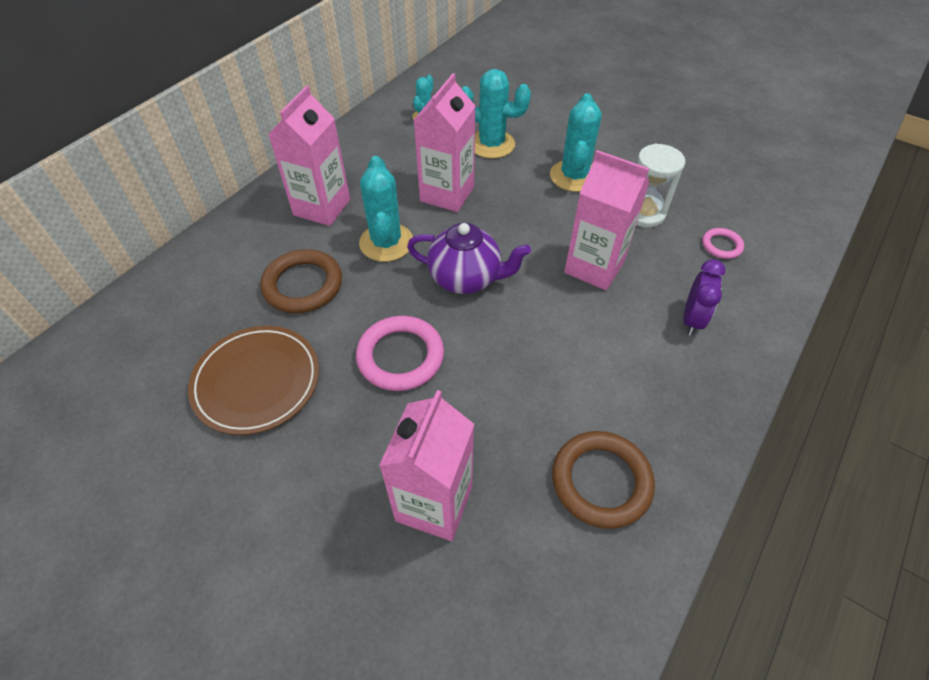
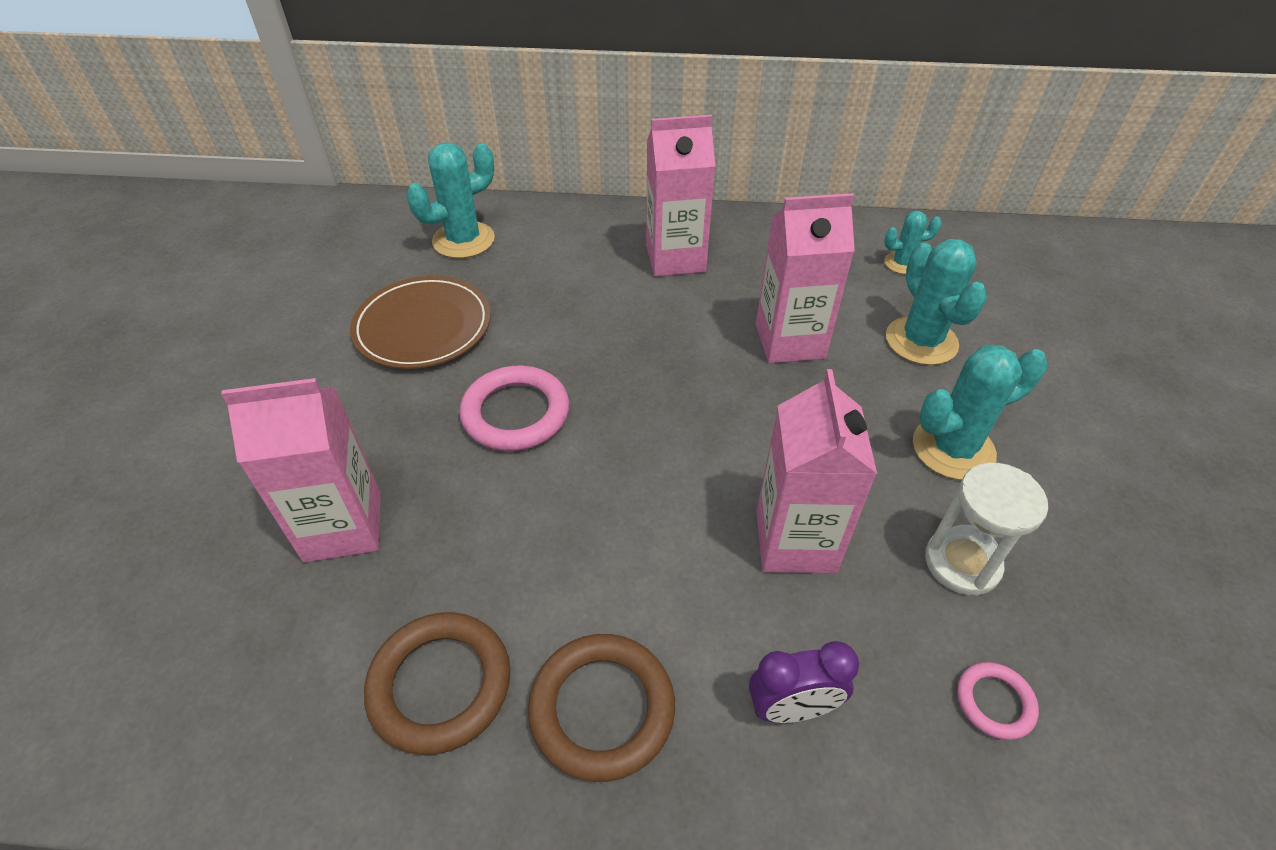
camera: 60 degrees right, 5 degrees down
brown ring [260,249,342,313] -> brown ring moved to [528,634,675,782]
turquoise cactus [359,156,413,262] -> turquoise cactus moved to [406,142,495,258]
purple teapot [407,223,531,294] -> none

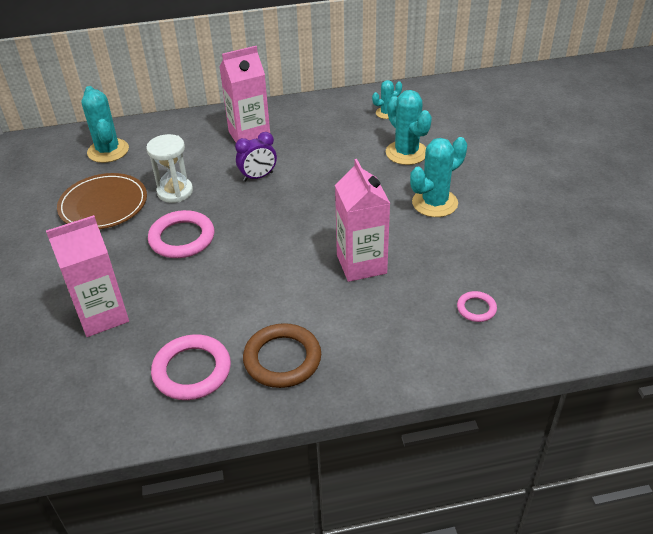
camera: 15 degrees left, 5 degrees down
brown ring [364,612,510,755] -> pink ring [151,334,231,400]
turquoise cactus [406,142,495,258] -> turquoise cactus turned 60 degrees counterclockwise [82,86,129,163]
purple clock [749,641,859,723] -> purple clock moved to [235,132,277,182]
pink carton [756,193,855,363] -> none
white hourglass [925,463,1048,596] -> white hourglass moved to [146,134,193,203]

